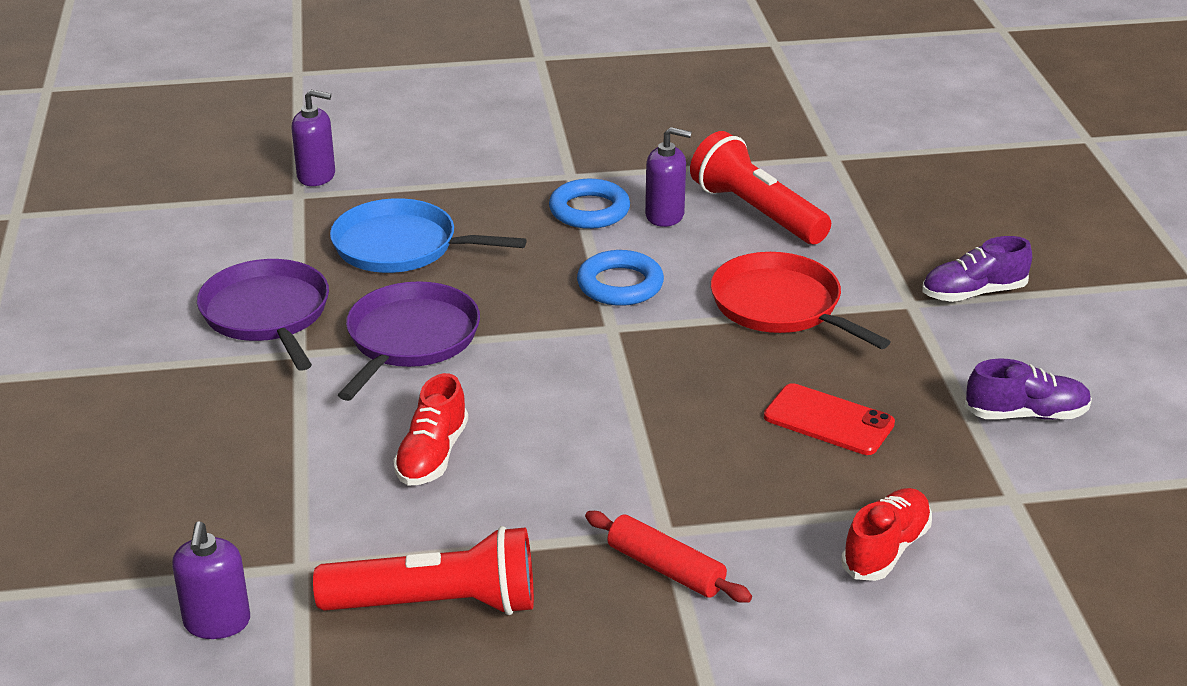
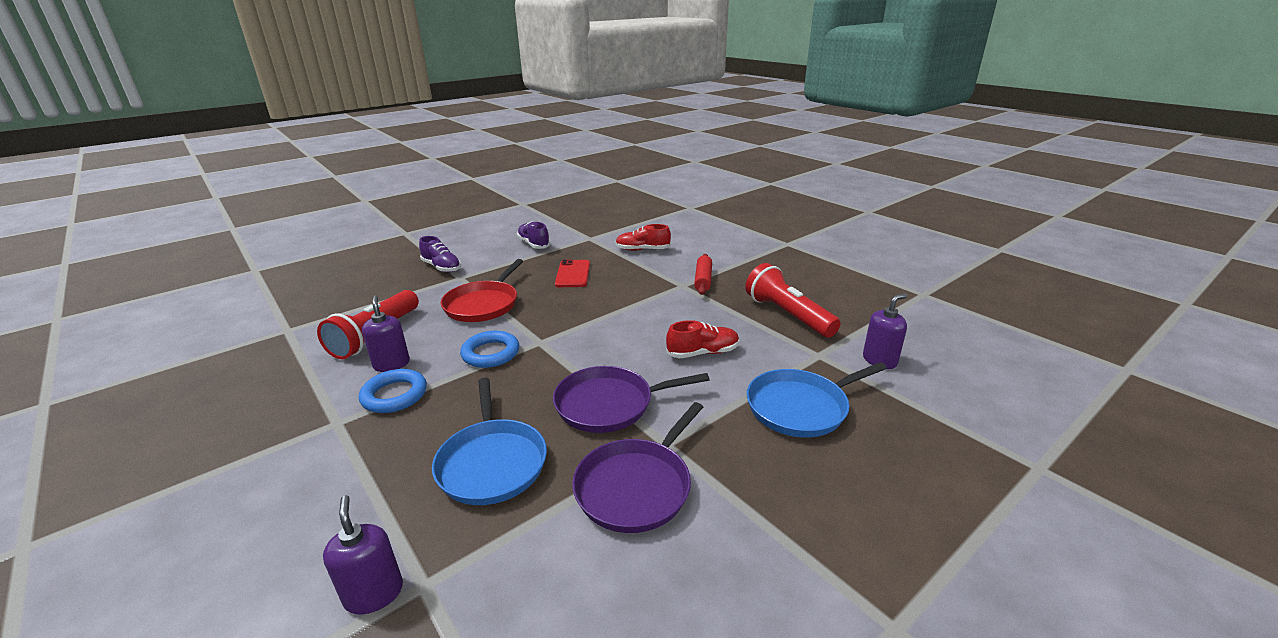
camera: 120 degrees left, 5 degrees down
none -> blue pan [747,362,887,438]

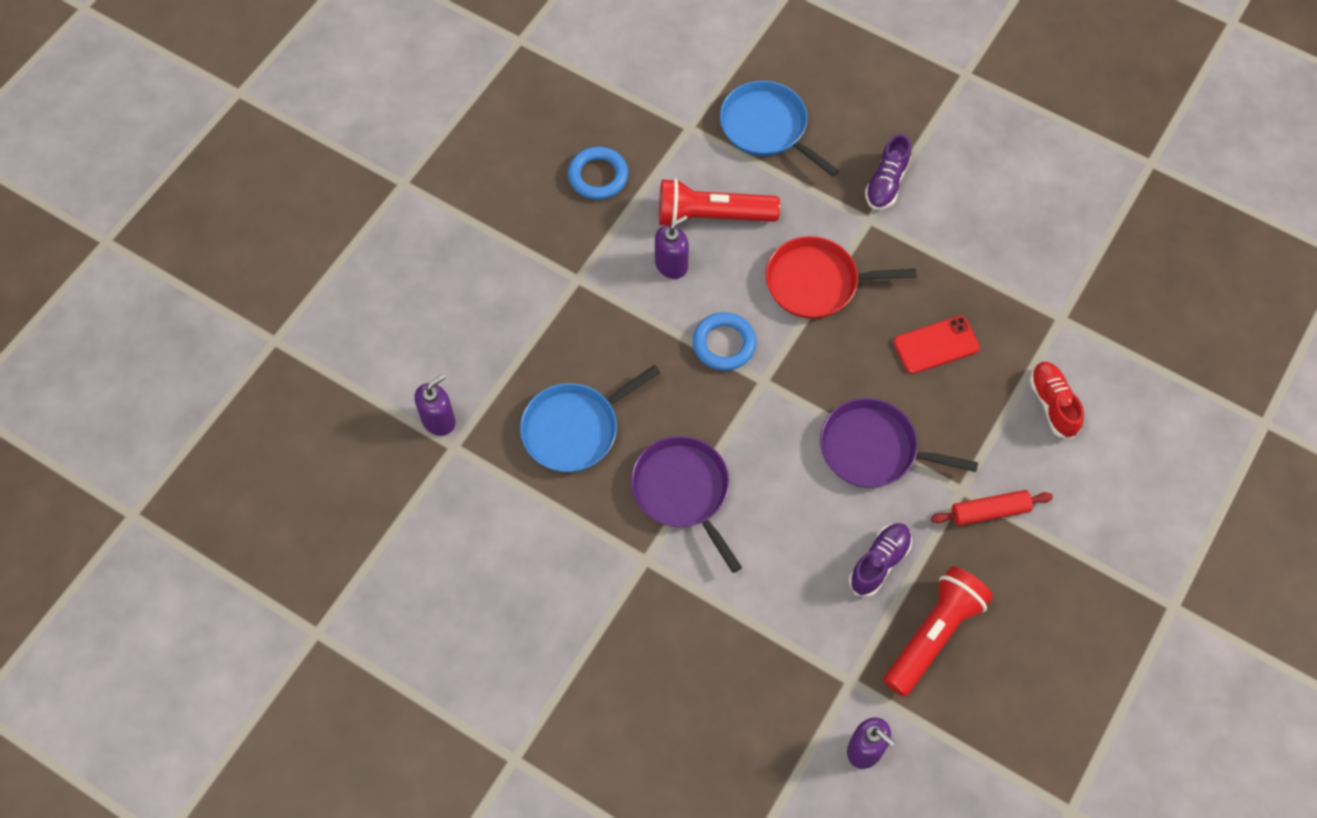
camera: 70 degrees right, 35 degrees up
blue ring [359,369,427,413] -> blue ring moved to [568,147,628,200]
purple shoe [517,221,551,249] -> purple shoe moved to [849,523,912,597]
purple pan [572,402,703,533] -> purple pan moved to [820,398,978,488]
red shoe [666,320,739,358] -> none
blue pan [747,362,887,438] -> blue pan moved to [720,81,839,177]

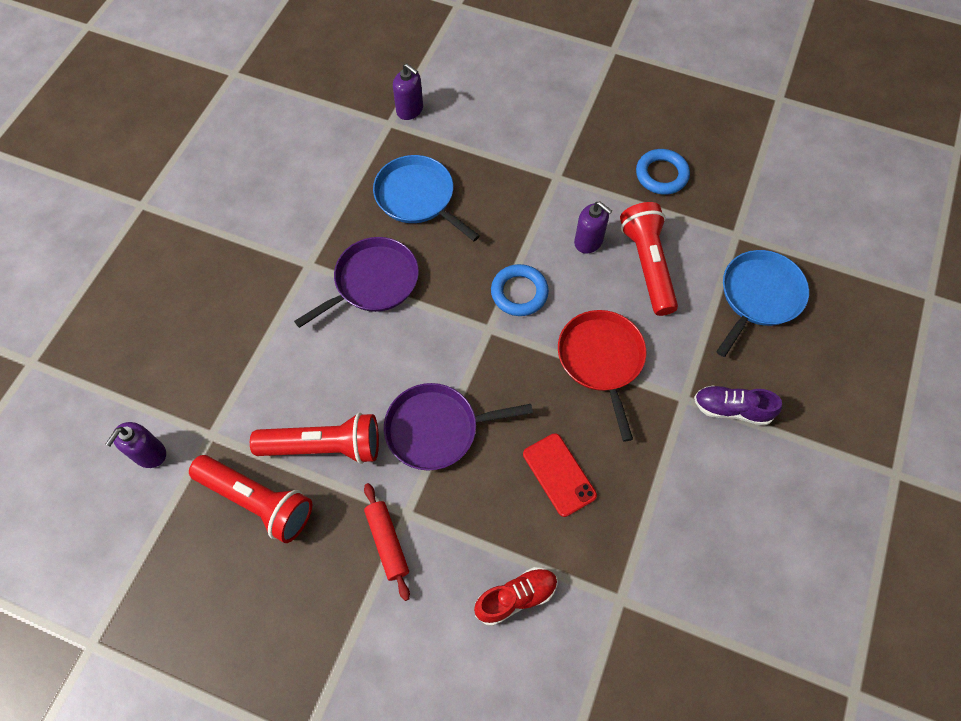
camera: 80 degrees right, 0 degrees up
purple pan [820,398,978,488] -> purple pan turned 105 degrees counterclockwise [384,383,533,470]
purple shoe [849,523,912,597] -> red flashlight [250,413,379,464]

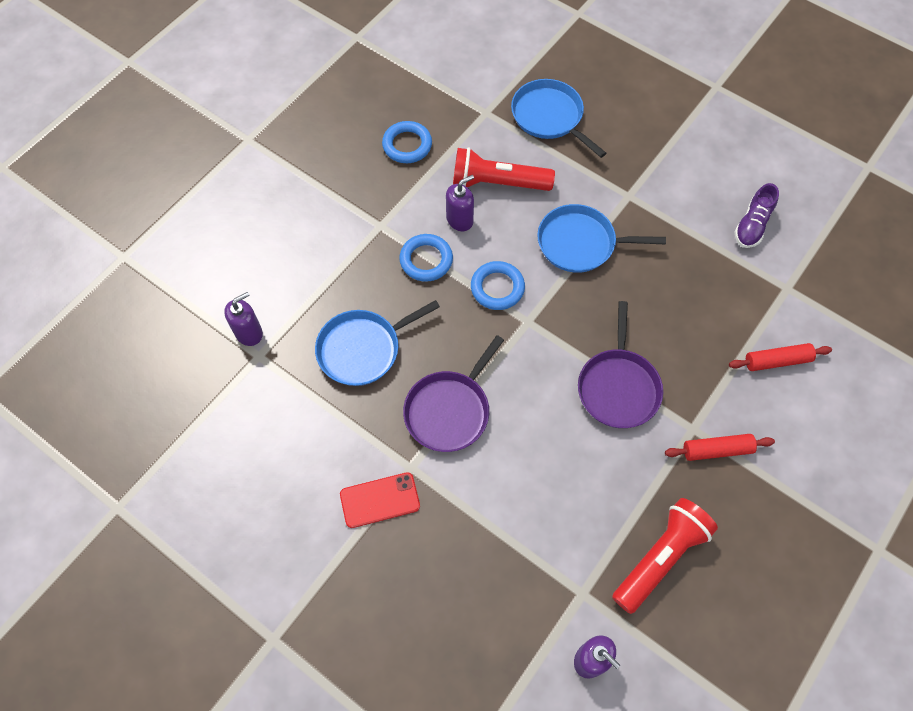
camera: 75 degrees left, 0 degrees up
red flashlight [250,413,379,464] -> none
purple pan [294,237,419,328] -> purple pan turned 120 degrees counterclockwise [403,335,504,452]
red shoe [474,567,558,626] -> red rolling pin [729,343,832,371]
red phone [523,433,597,517] -> red phone moved to [340,472,420,528]
red pan [558,310,646,442] -> blue pan [537,204,666,273]
purple shoe [694,386,782,426] -> purple shoe moved to [735,183,779,248]
none -> blue ring [399,234,453,282]

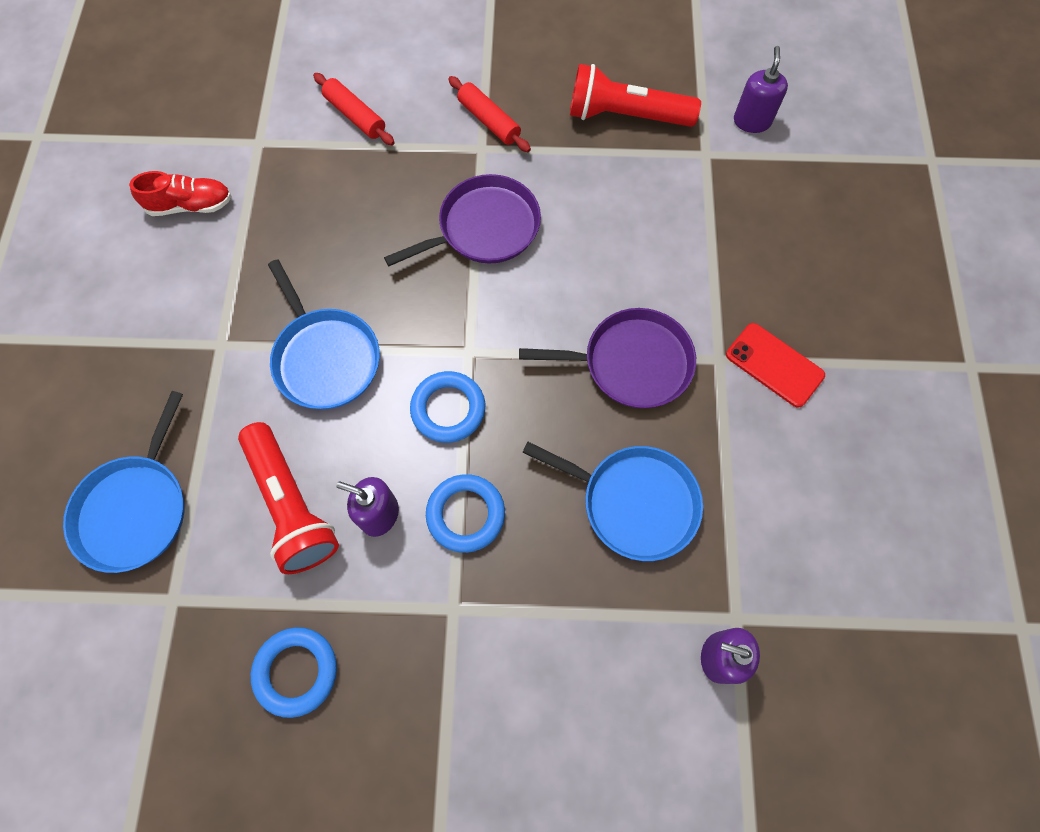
camera: 125 degrees left, 5 degrees up
purple shoe [735,183,779,248] -> red shoe [129,171,232,216]

